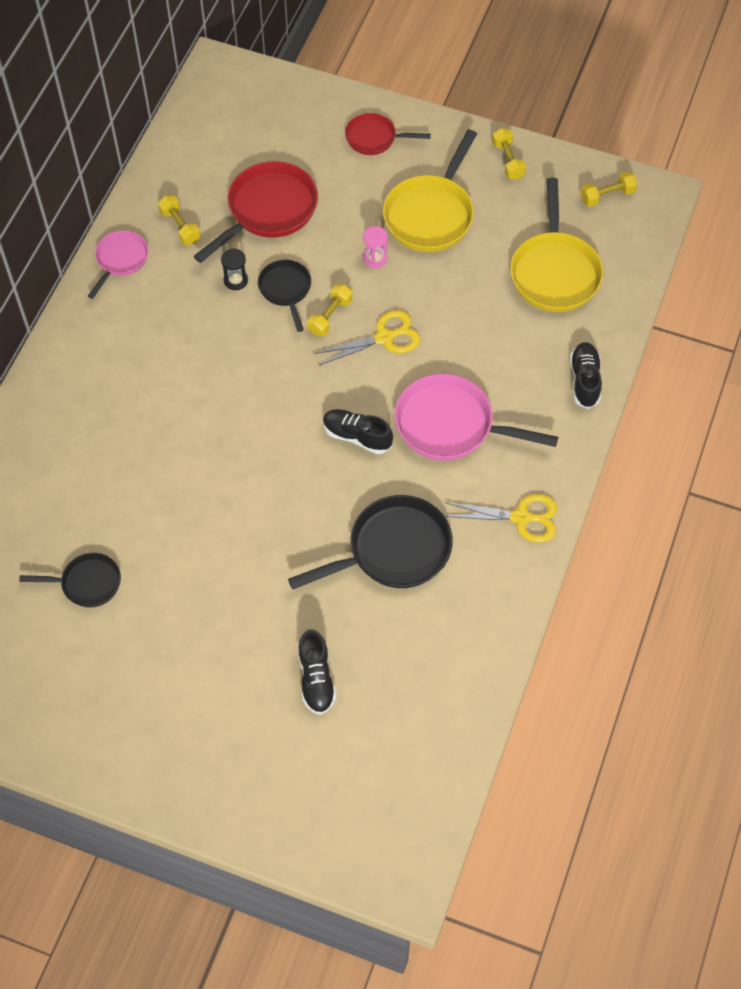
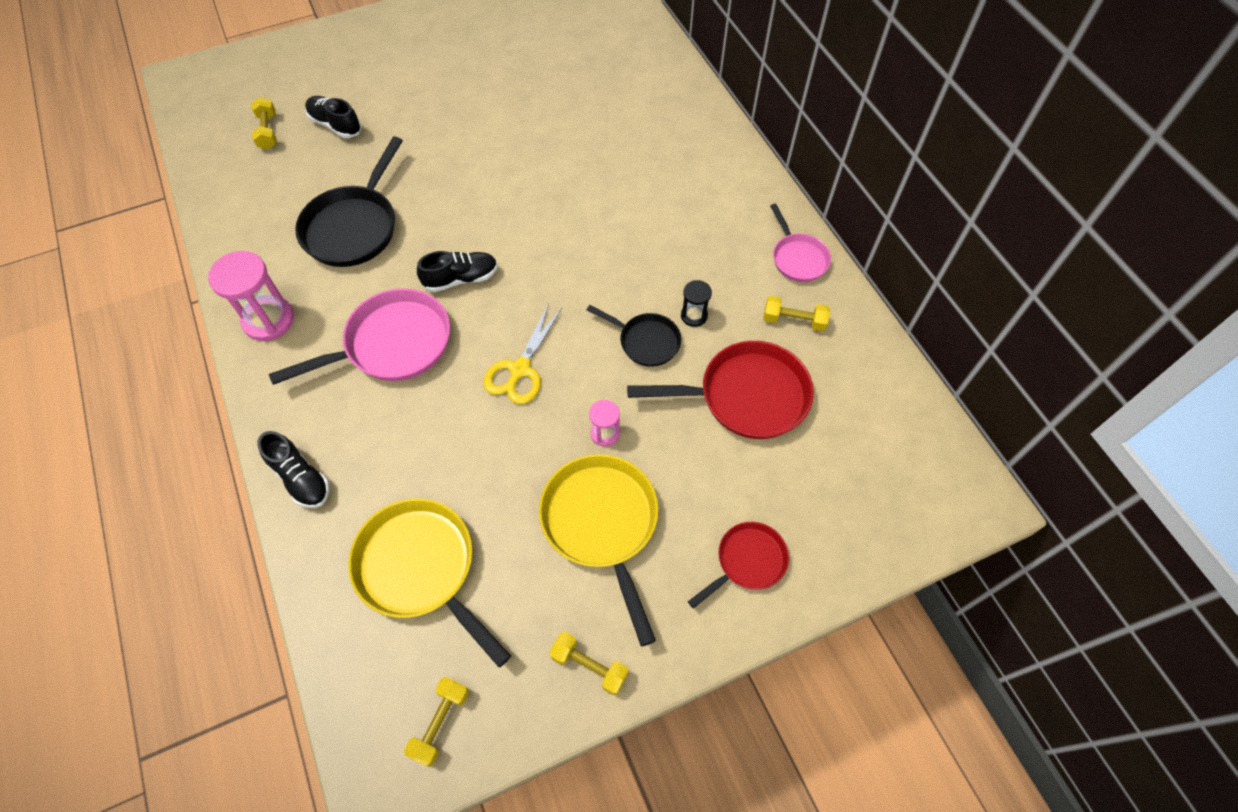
camera: 135 degrees right, 0 degrees up
black pan [19,553,121,608] -> none
red pan [193,161,318,263] -> red pan turned 90 degrees counterclockwise [627,341,814,439]
yellow dumbbell [307,284,352,336] -> yellow dumbbell moved to [251,97,277,149]
yellow scissors [444,494,557,542] -> pink hourglass [208,251,294,341]

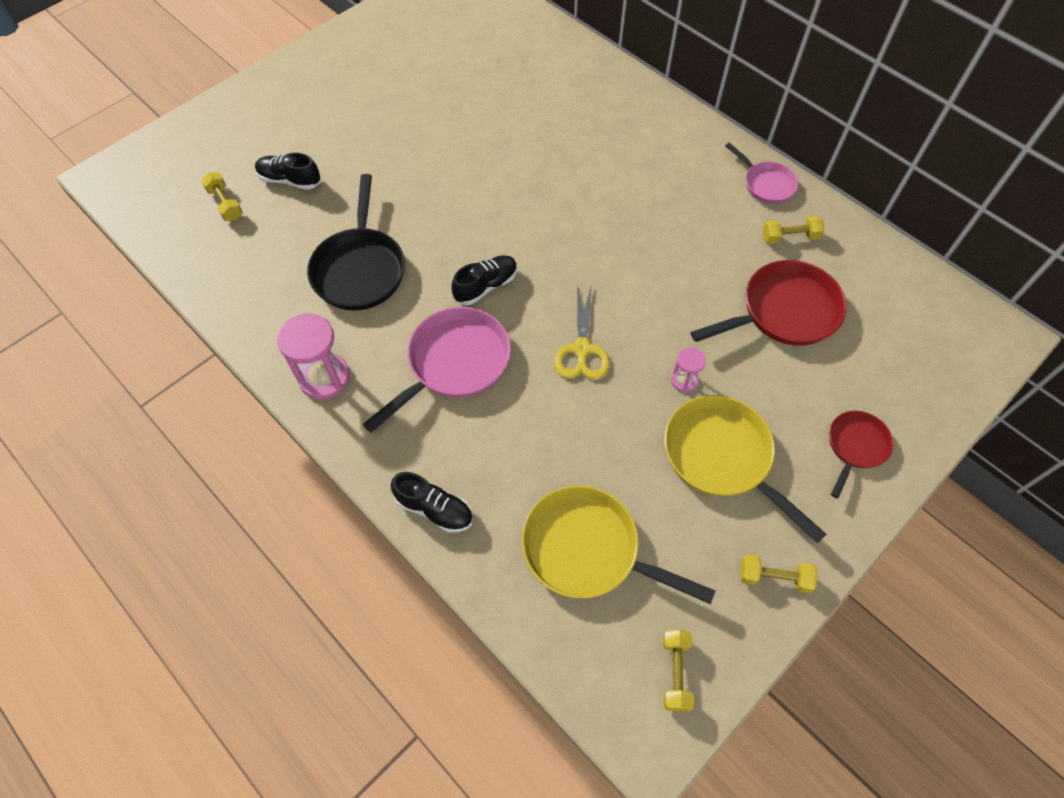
camera: 20 degrees left, 0 degrees up
black pan [587,305,681,367] -> none
black hourglass [681,280,712,327] -> none

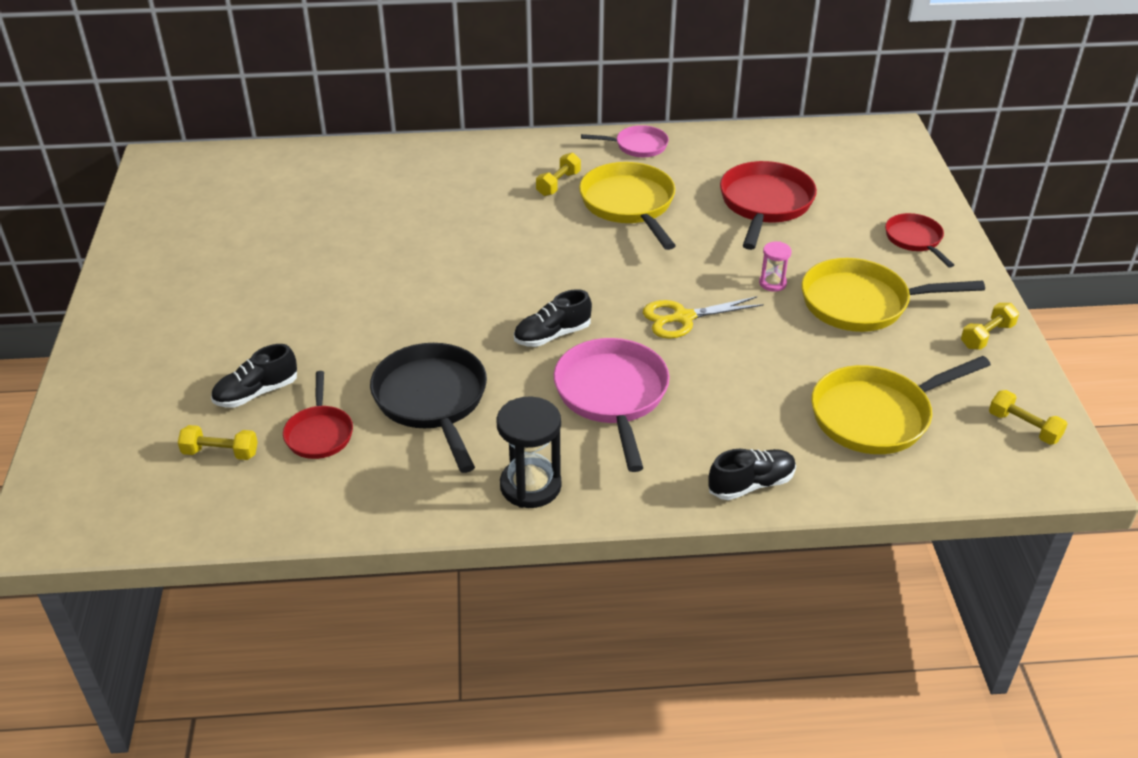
camera: 50 degrees left, 20 degrees down
pink hourglass [277,313,350,400] -> black hourglass [497,396,562,508]
black pan [307,174,405,310] -> black pan turned 150 degrees counterclockwise [370,343,487,473]
black shoe [452,255,517,305] -> black shoe turned 120 degrees counterclockwise [514,289,592,347]
yellow scissors [555,284,610,380] -> yellow scissors turned 120 degrees clockwise [643,296,764,339]
yellow dumbbell [762,216,824,244] -> yellow dumbbell moved to [536,153,581,196]
none -> red pan [283,371,353,459]
none -> yellow pan [579,162,676,250]

